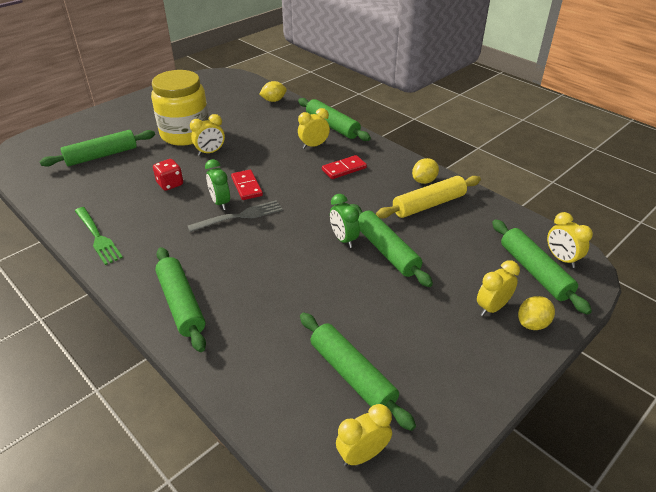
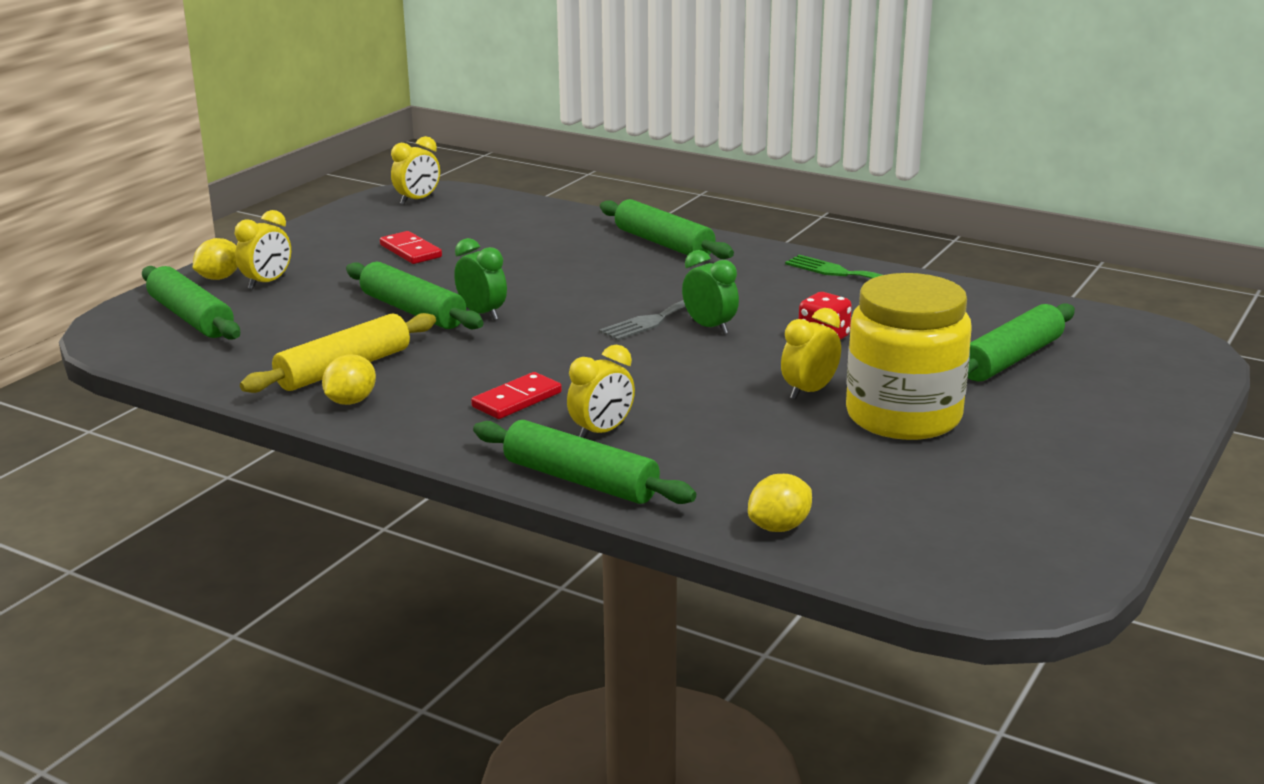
camera: 165 degrees right, 15 degrees down
red domino [231,170,263,200] -> red domino moved to [380,231,442,264]
green rolling pin [300,313,416,431] -> none
yellow clock [547,212,593,268] -> none

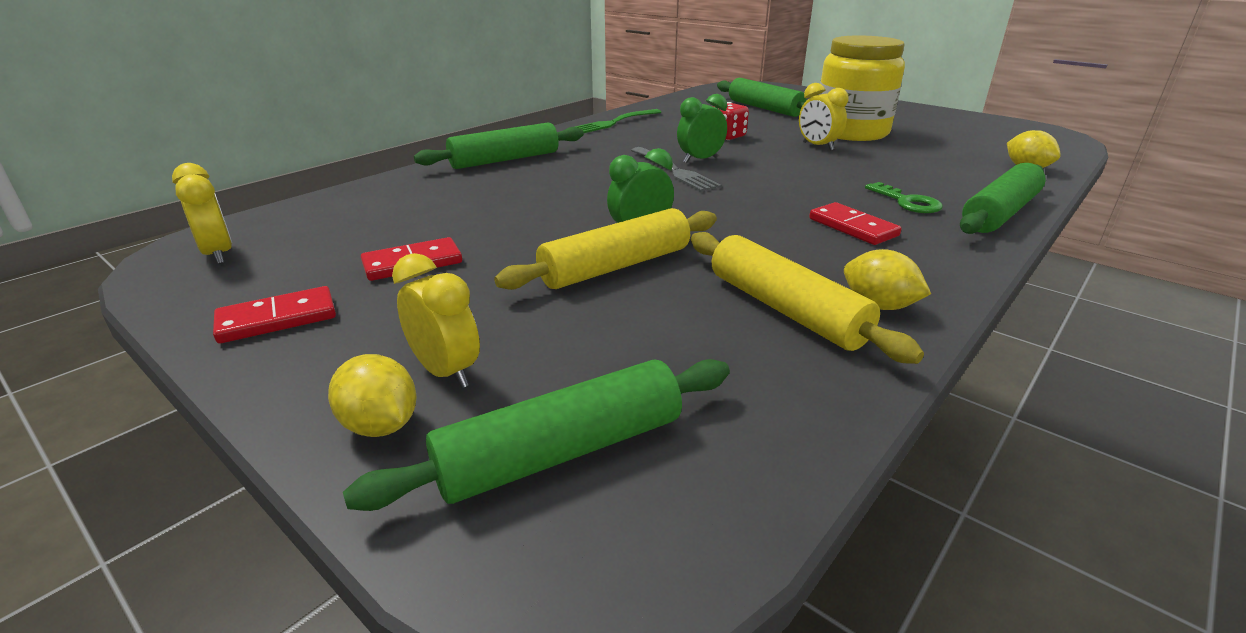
camera: 80 degrees left, 5 degrees up
green rolling pin [346,262,484,329] -> yellow rolling pin [494,208,717,290]
yellow clock [567,345,635,439] -> green key [865,182,943,213]
none -> red domino [213,286,336,343]

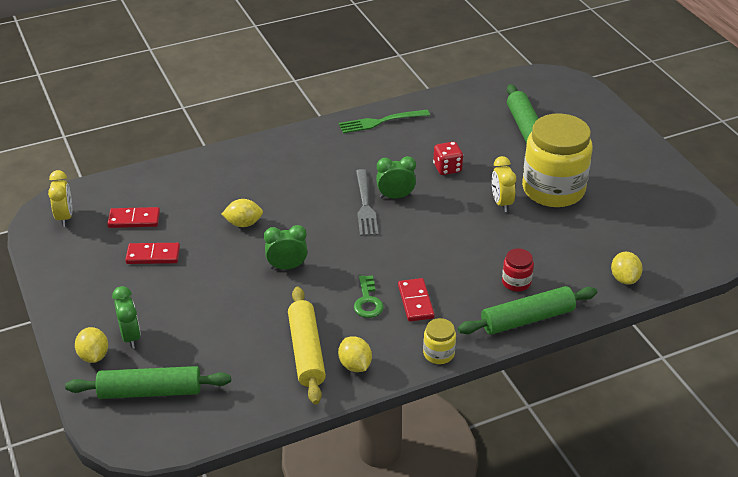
camera: 25 degrees right, 10 degrees up
red domino [213,286,336,343] -> red domino moved to [107,207,160,228]
yellow clock [392,253,480,388] -> green clock [112,286,141,349]
green rolling pin [414,122,584,169] -> none
yellow rolling pin [494,208,717,290] -> none
green key [865,182,943,213] -> green key moved to [354,275,384,318]
none -> yellow lemon [222,199,263,227]
none -> yellow jar [423,318,456,364]
none -> red jar [502,248,534,292]

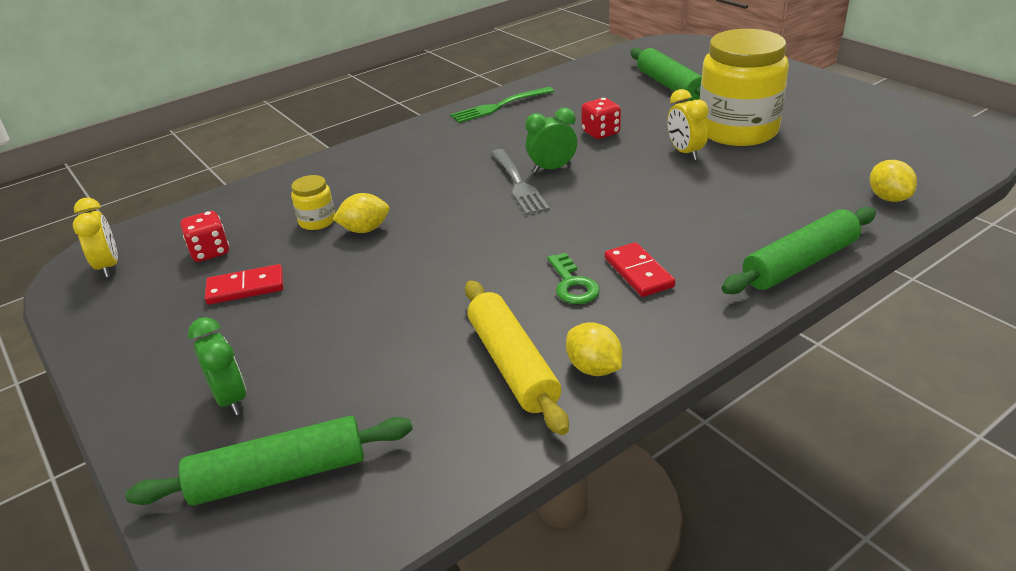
camera: 10 degrees left, 5 degrees down
yellow lemon [75,327,108,363] -> none
red domino [107,207,160,228] -> red dice [180,211,229,262]
green clock [264,225,307,269] -> none
yellow jar [423,318,456,364] -> yellow jar moved to [291,175,335,230]
red jar [502,248,534,292] -> none

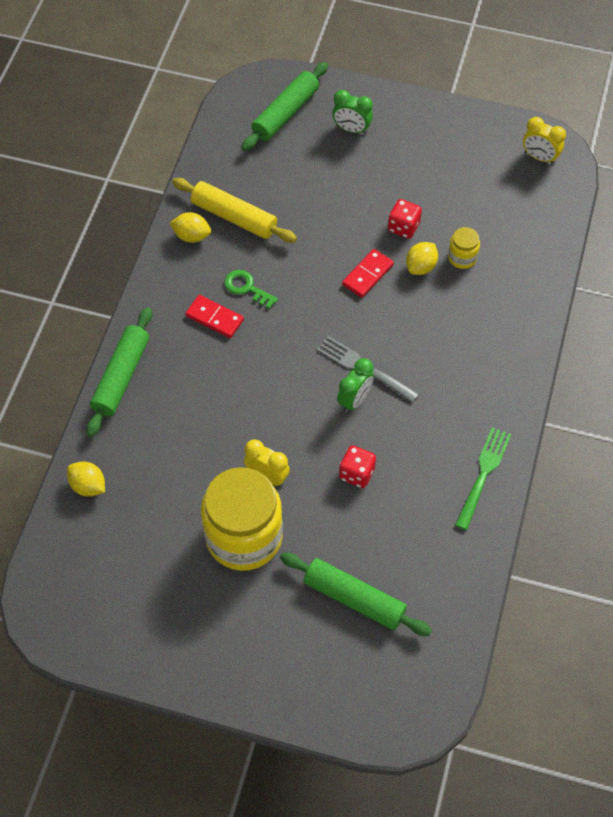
camera: 140 degrees right, 25 degrees up
red dice [180,211,229,262] -> red dice moved to [388,199,422,239]
red domino [205,264,283,305] -> red domino moved to [342,249,394,298]

